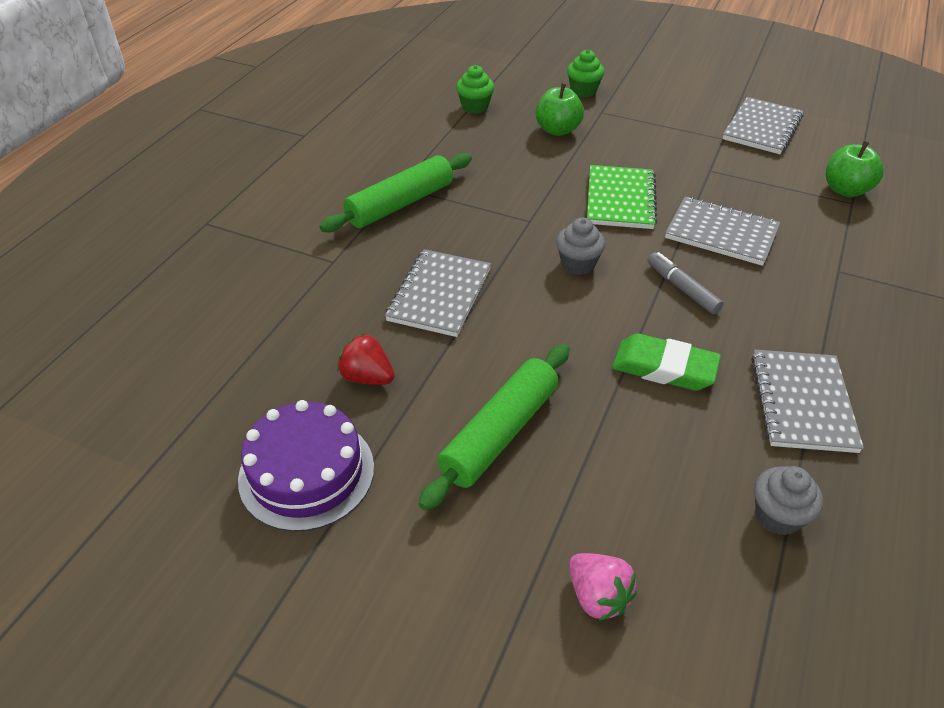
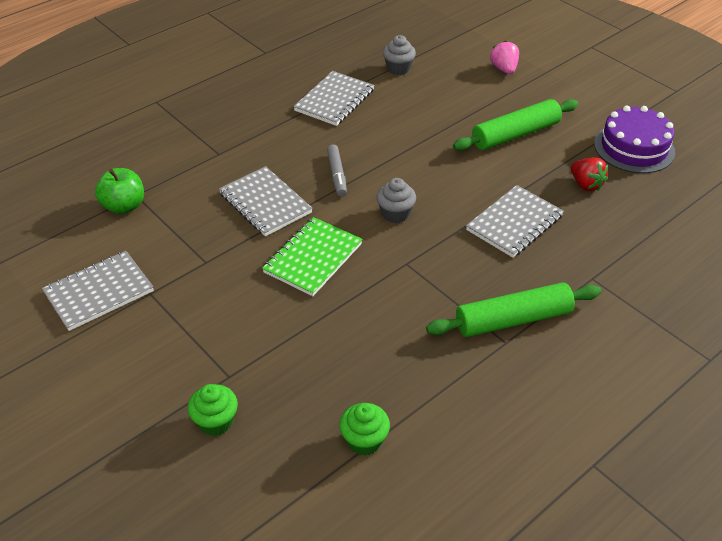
camera: 155 degrees left, 0 degrees up
green apple [535,83,584,136] -> none
green eraser [612,333,721,391] -> none

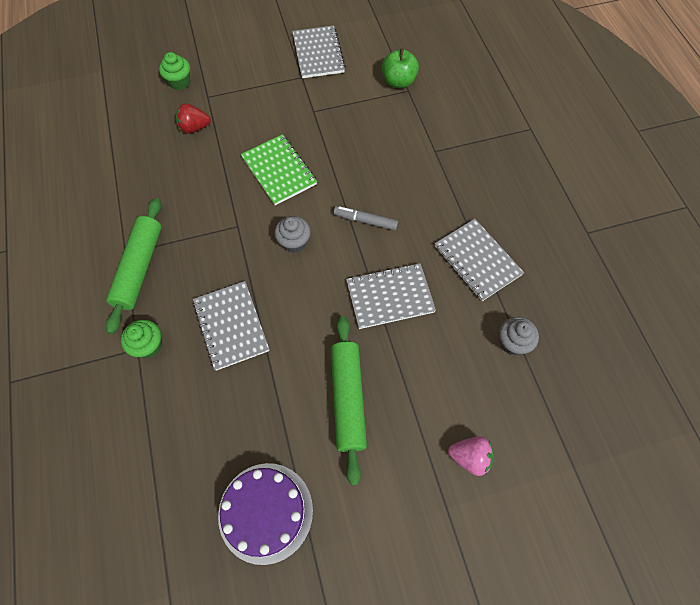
camera: 115 degrees right, 20 degrees up
grey notebook [219,166,313,236] -> grey notebook moved to [346,263,436,329]
green cupcake [339,403,390,456] -> green cupcake moved to [121,320,162,358]
red strawberry [571,157,608,191] -> red strawberry moved to [176,103,211,134]

